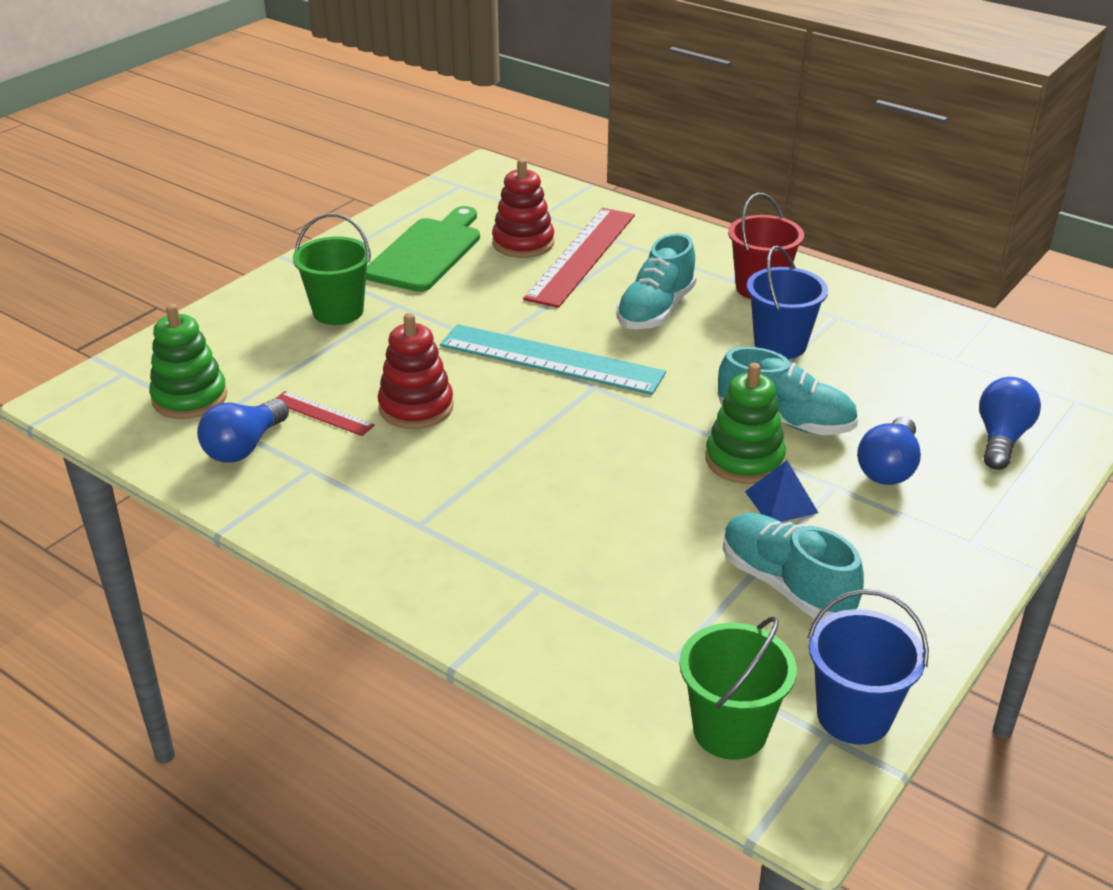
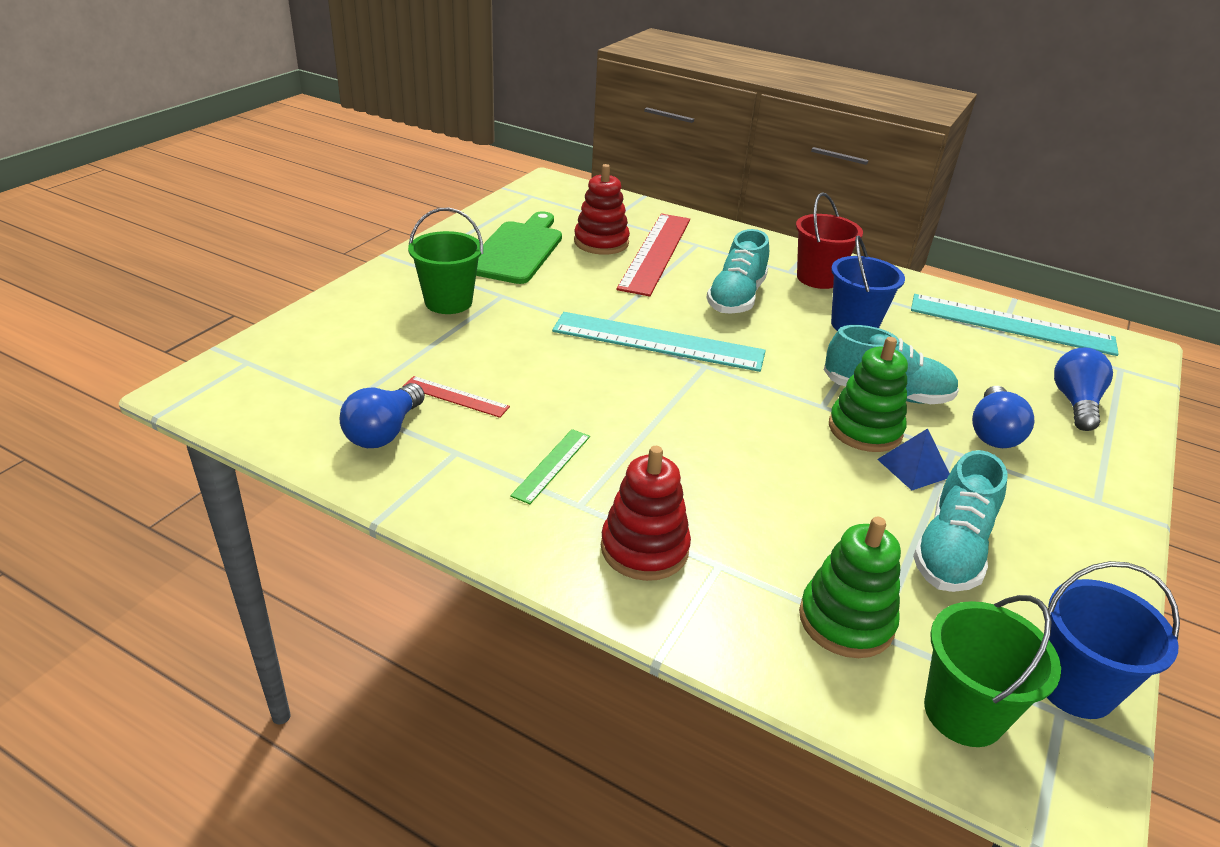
camera: 10 degrees left, 0 degrees up
green stacking toy [149,304,227,419] -> green stacking toy moved to [799,517,901,658]
red stacking toy [378,313,454,429] -> red stacking toy moved to [601,446,691,581]
turquoise shoe [723,513,864,621] -> turquoise shoe turned 105 degrees counterclockwise [913,450,1008,592]
none -> green ruler [510,429,590,504]
none -> turquoise ruler [911,294,1119,356]

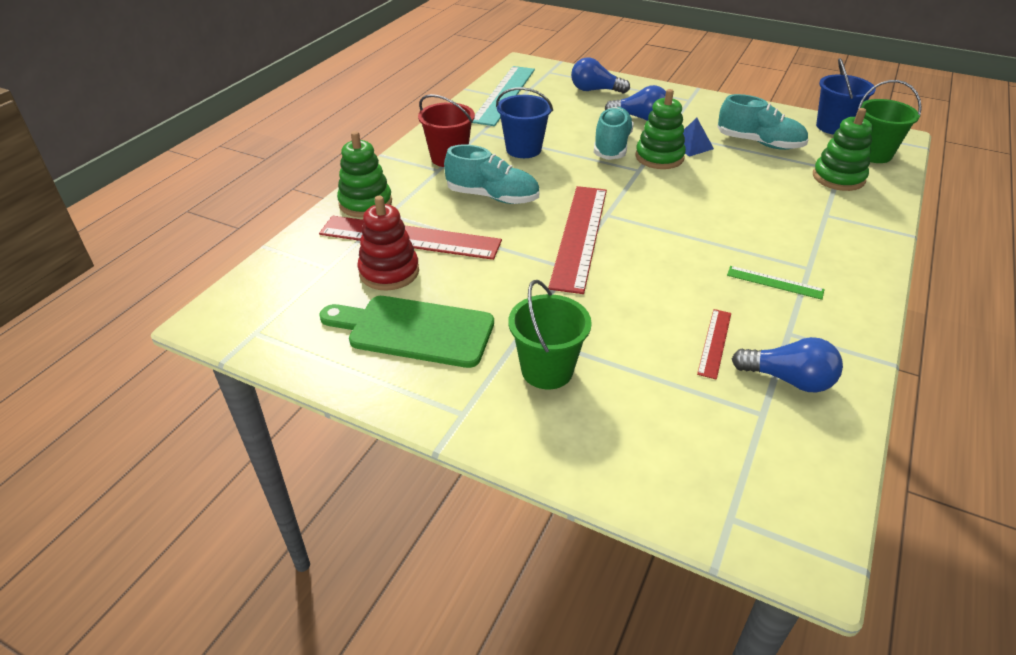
camera: 90 degrees left, 5 degrees up
turquoise ruler [552,312,766,372] -> red ruler [548,186,607,294]
red stacking toy [601,446,691,581] -> none
none -> green stacking toy [337,131,392,217]

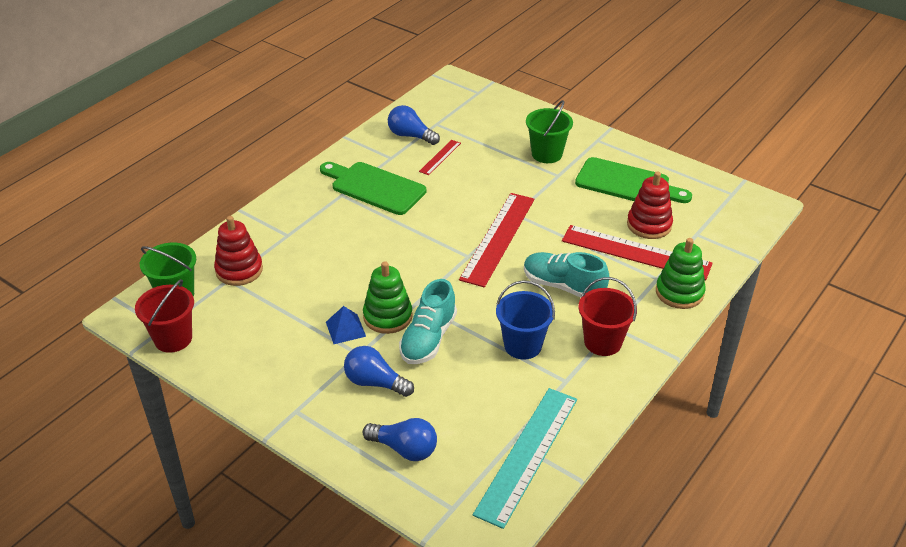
camera: 170 degrees left, 0 degrees up
turquoise shoe [717,94,808,150] -> none
green ruler [727,266,825,300] -> green cutting board [320,162,426,215]
green stacking toy [813,108,873,191] -> red stacking toy [214,216,263,286]
blue bucket [816,58,876,135] -> red bucket [135,279,194,353]

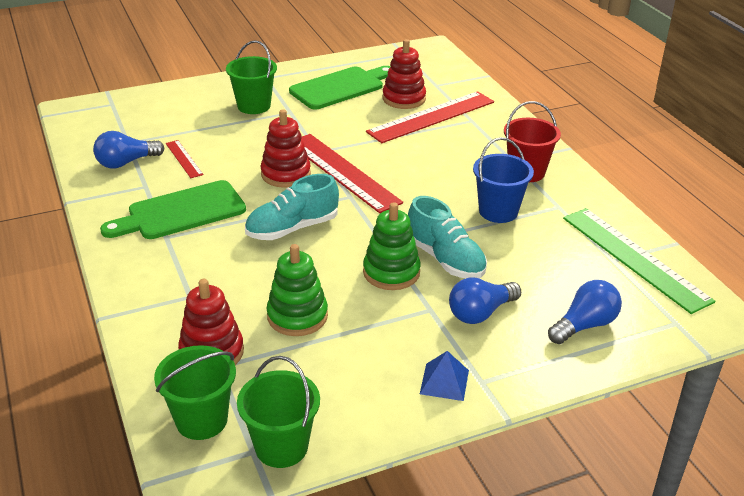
camera: 60 degrees left, 5 degrees down
red bucket [135,279,194,353] -> green bucket [237,356,320,468]
blue pyramid [326,306,366,344] -> blue pyramid moved to [420,351,469,401]
turquoise ruler [473,388,577,529] -> green ruler [563,208,715,314]
turquoise shoe [524,252,609,298] -> turquoise shoe moved to [245,174,339,240]
green stacking toy [656,238,706,309] -> green stacking toy moved to [266,244,328,336]
none -> red stacking toy [261,109,311,188]

